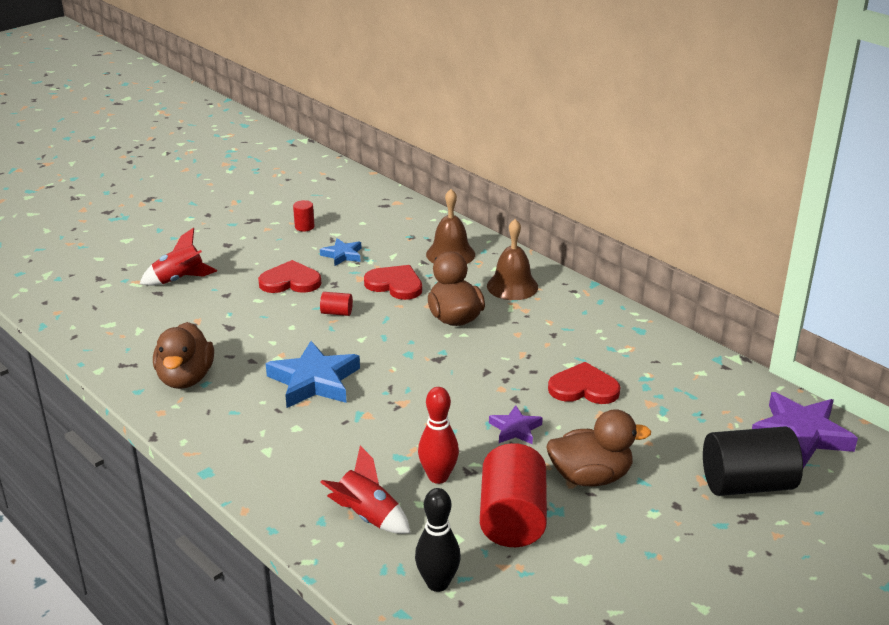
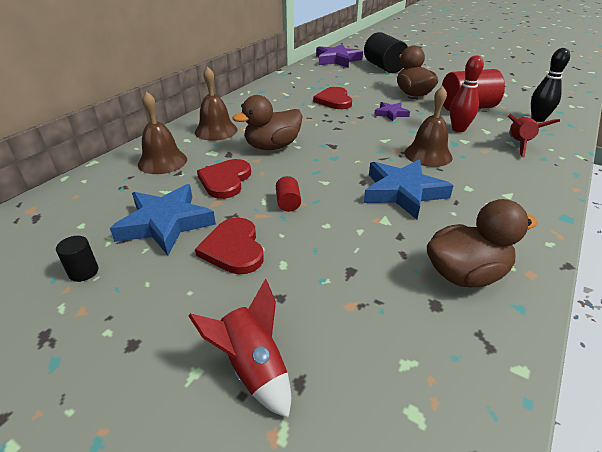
camera: 105 degrees left, 5 degrees up
red cylinder [293,200,314,232] -> black cylinder [56,236,98,282]
blue star [320,238,362,266] -> blue star [110,184,216,255], size x1.85
none -> brown bell [404,86,452,167]

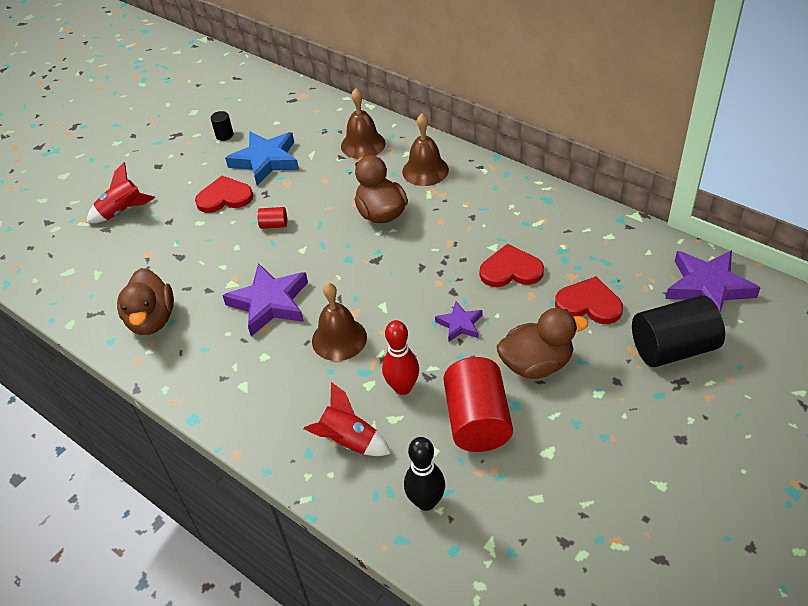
camera: 100 degrees right, 10 degrees up
red heart [197,159,251,199] -> red heart moved to [555,276,623,324]
blue star [364,160,454,219] -> purple star [222,263,308,336]

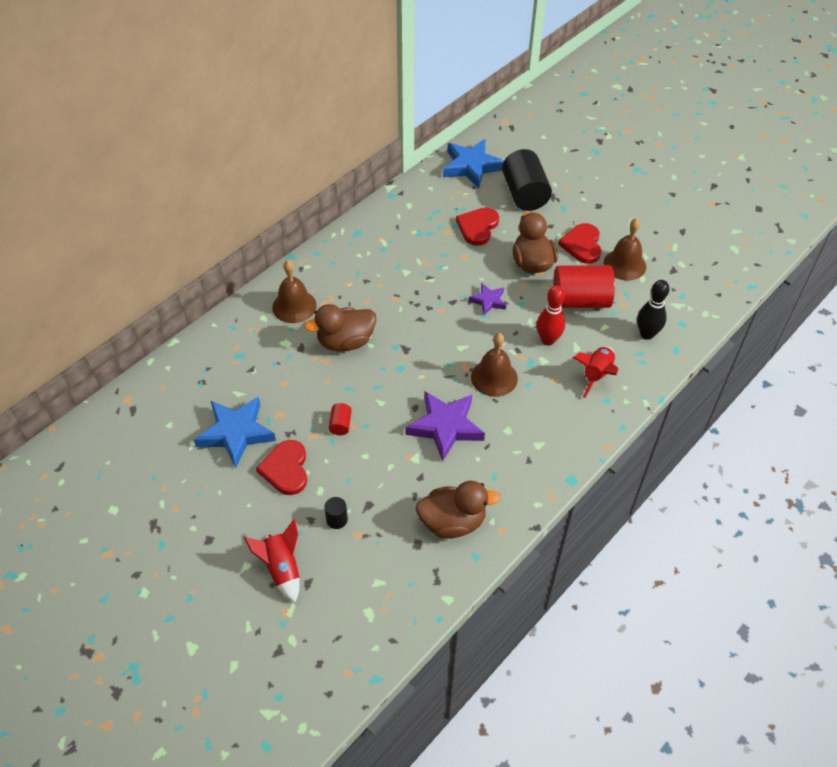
camera: 90 degrees left, 5 degrees up
black cylinder [211,111,234,141] -> black cylinder moved to [324,497,348,529]
brown bell [341,88,385,159] -> brown bell moved to [603,218,646,280]
red heart [480,244,544,287] -> red heart moved to [558,223,601,264]
purple star [666,250,761,313] -> blue star [443,139,504,189]

